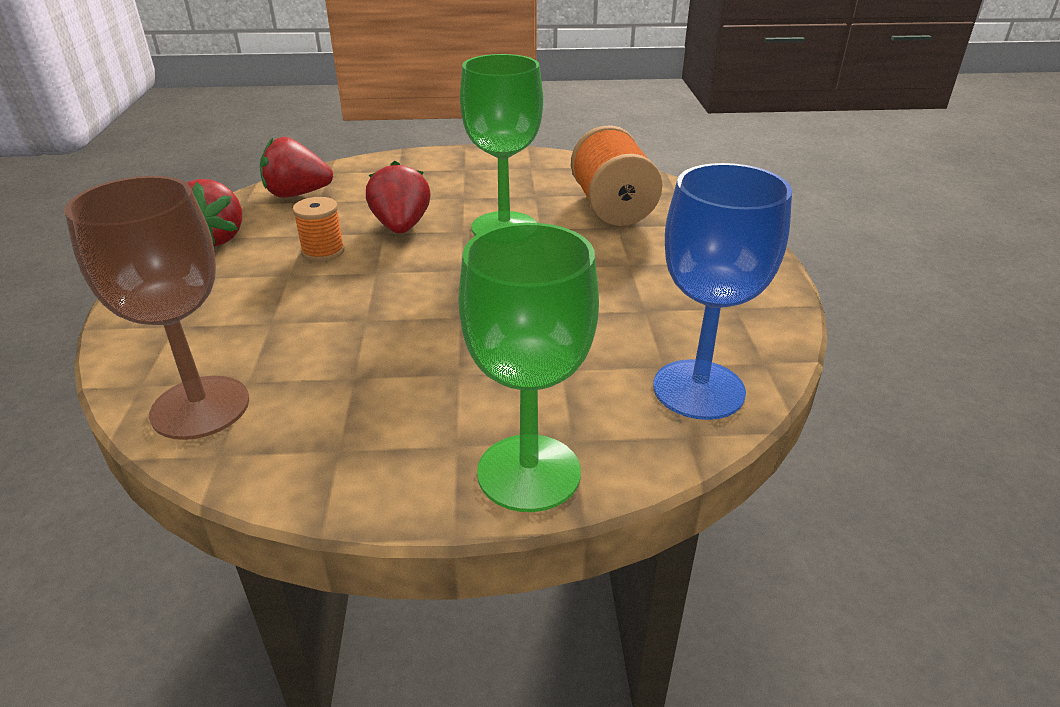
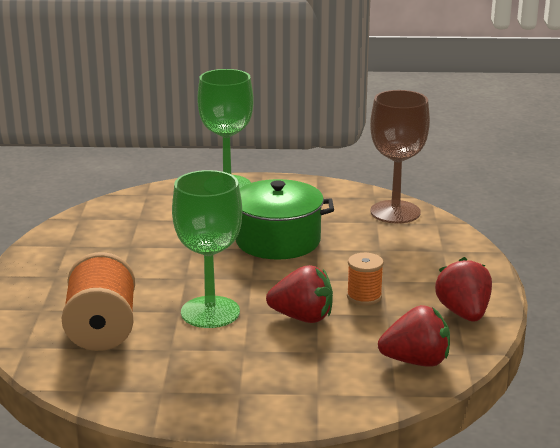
camera: 175 degrees left, 10 degrees down
red strawberry [366,161,430,234] -> red strawberry turned 75 degrees counterclockwise [266,265,333,323]
blue goblet [653,163,792,420] -> none
none -> green pot [236,179,334,260]

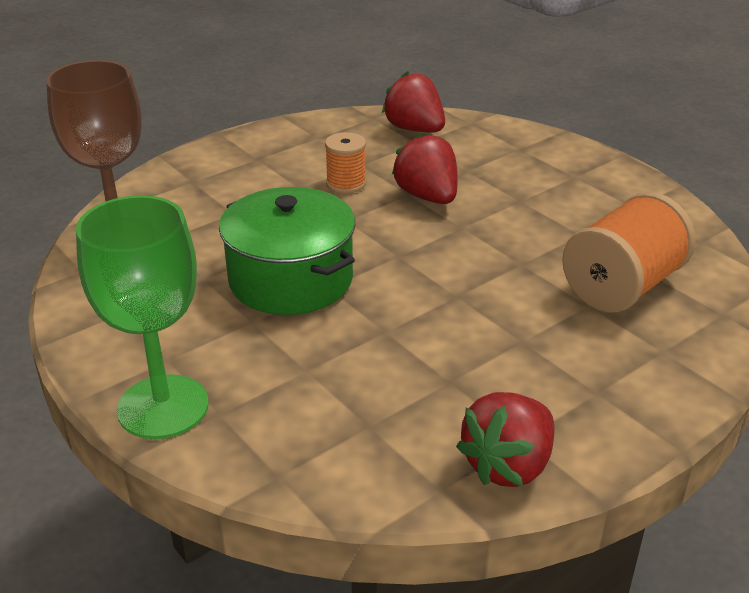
camera: 130 degrees left, 10 degrees up
green goblet [172,170,242,328] -> none
red strawberry [435,257,492,321] -> red strawberry moved to [456,392,555,487]

